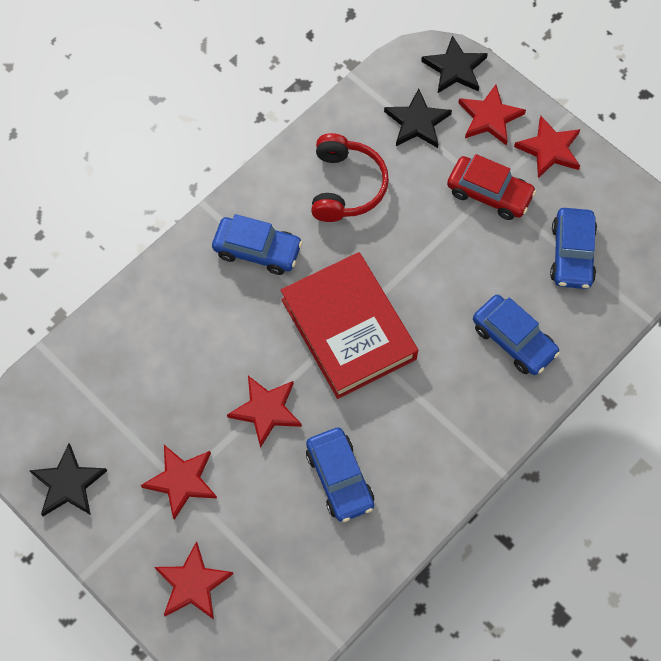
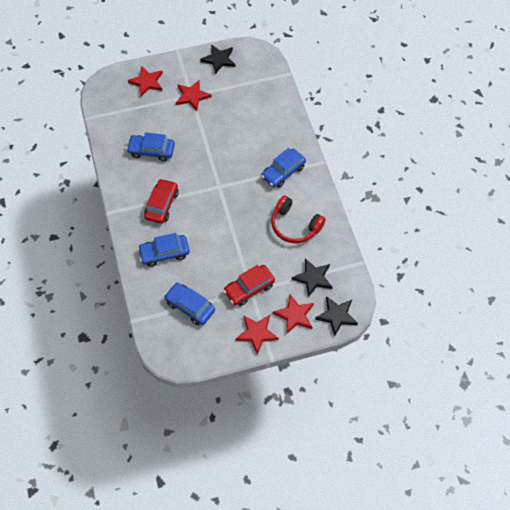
camera: 120 degrees right, 5 degrees down
red star [227,376,302,448] -> none
red book [281,252,418,399] -> none
none -> red car [144,178,179,224]

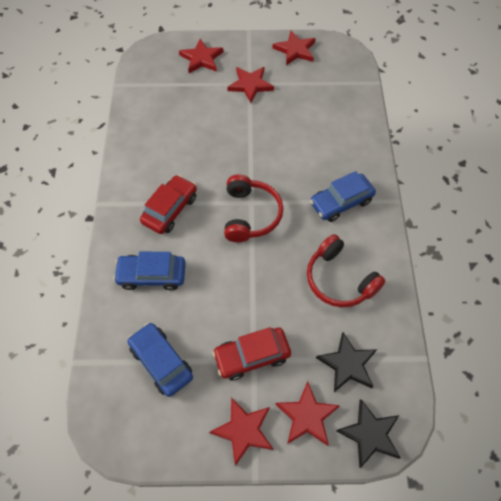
camera: 15 degrees right, 0 degrees up
blue car [126,132,175,161] -> none
black star [200,44,235,74] -> red star [272,31,316,65]
none -> red headphones [224,175,283,242]

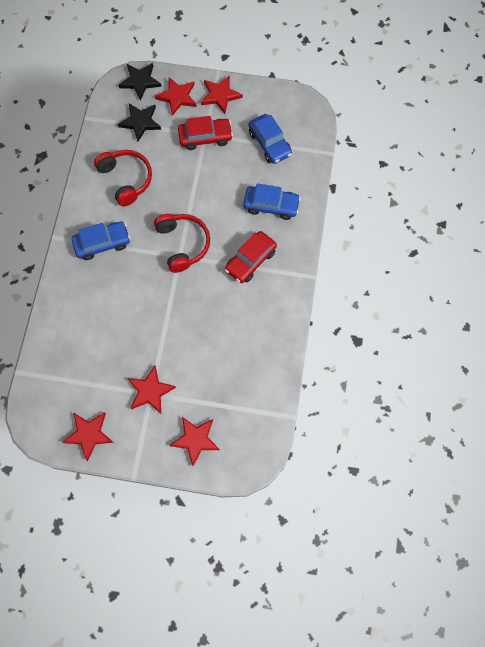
camera: 170 degrees left, 10 degrees up
red headphones [224,175,283,242] -> red headphones turned 150 degrees clockwise [154,214,210,273]

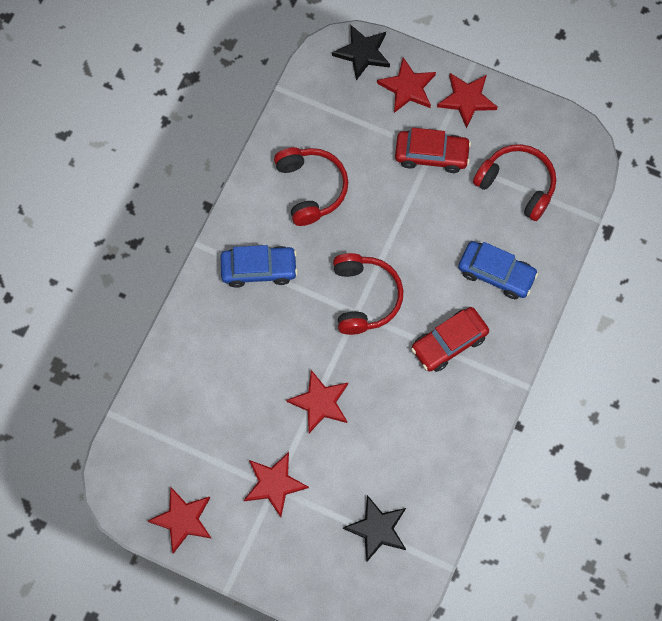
camera: 15 degrees right, 0 degrees up
black star [117,103,161,141] -> black star moved to [343,495,406,562]
red star [169,417,220,466] -> red star moved to [286,370,348,433]
blue car [249,114,292,164] -> red headphones [473,144,556,221]

